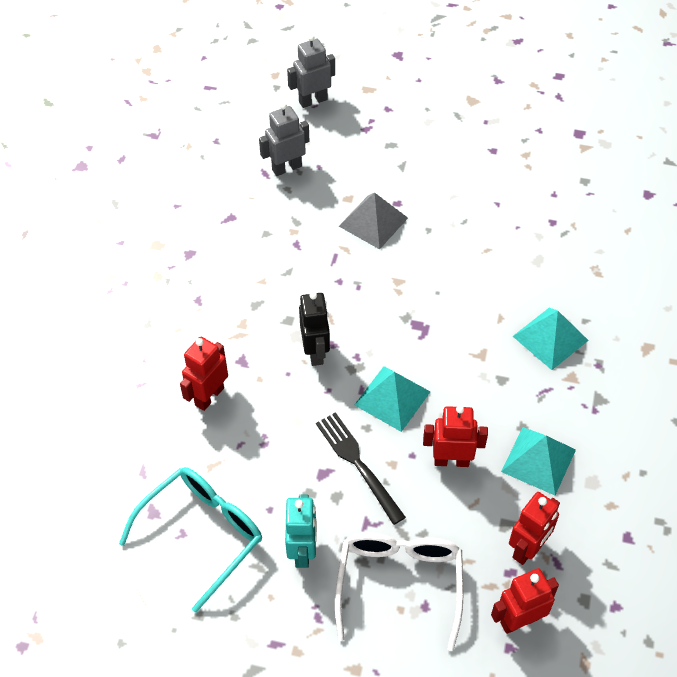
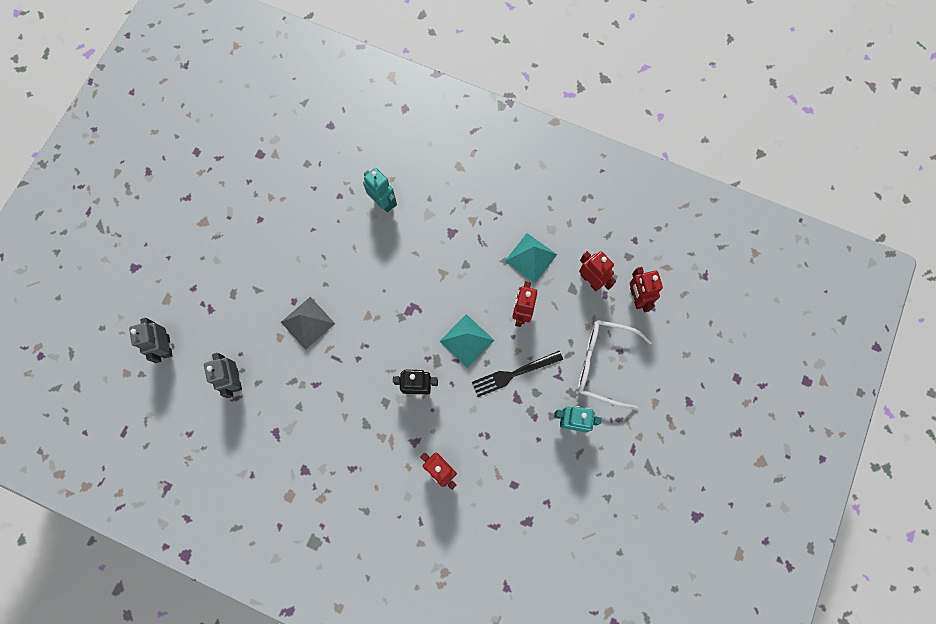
camera: 80 degrees left, 20 degrees up
turquoise glasses [119,467,262,613] -> none
turquoise pyramid [513,308,589,370] -> none
none -> turquoise robot [363,168,397,212]

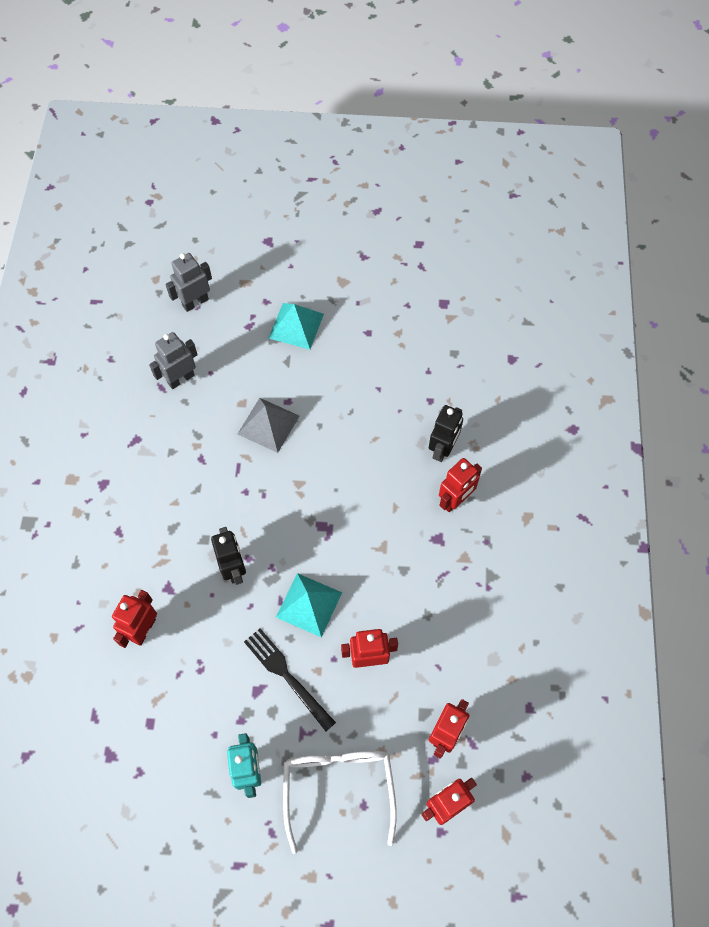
camera: 70 degrees right, 10 degrees down
turquoise robot [363,168,397,212] -> black robot [429,405,463,462]
turquoise pyramid [505,233,557,283] -> turquoise pyramid moved to [269,303,324,350]
none -> red robot [439,458,482,512]

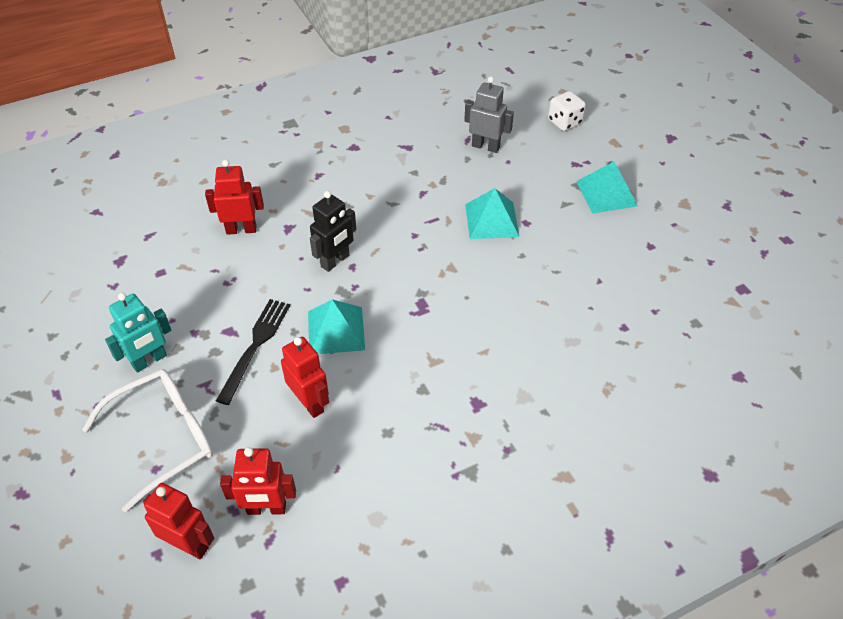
camera: 60 degrees right, 15 degrees down
grey robot [165,253,212,312] -> white dice [548,91,586,131]
grey pyramid [238,398,299,453] -> turquoise pyramid [465,188,519,239]
black robot [429,405,463,462] -> none
red robot [439,458,482,512] -> none

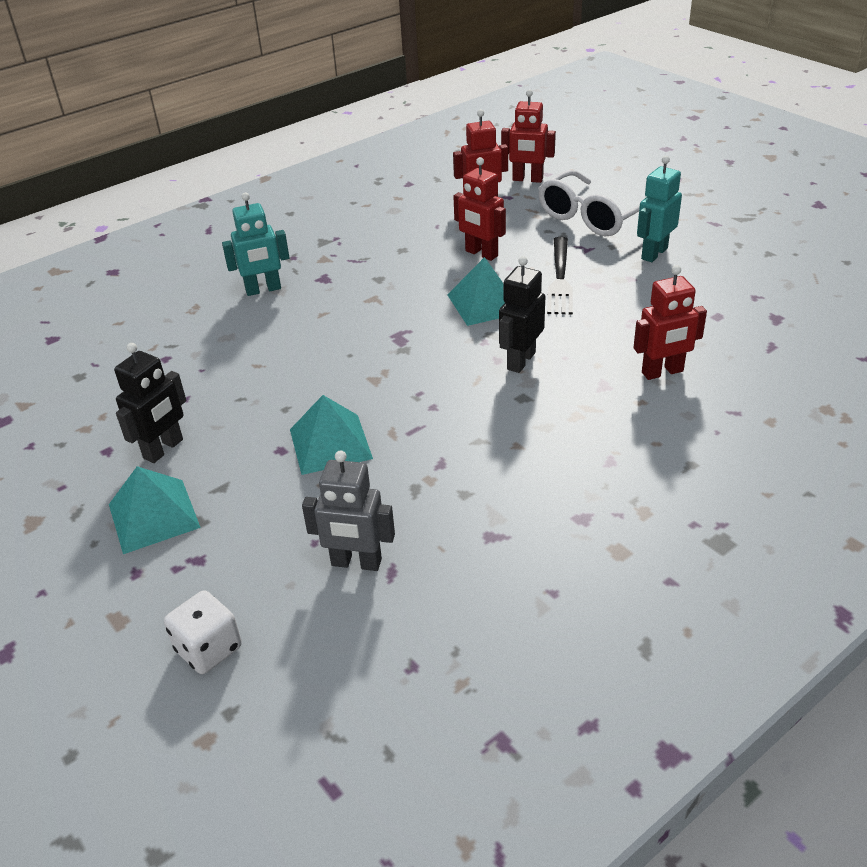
camera: 170 degrees right, 10 degrees down
none -> black robot [114,343,186,463]
none -> turquoise robot [222,193,289,296]

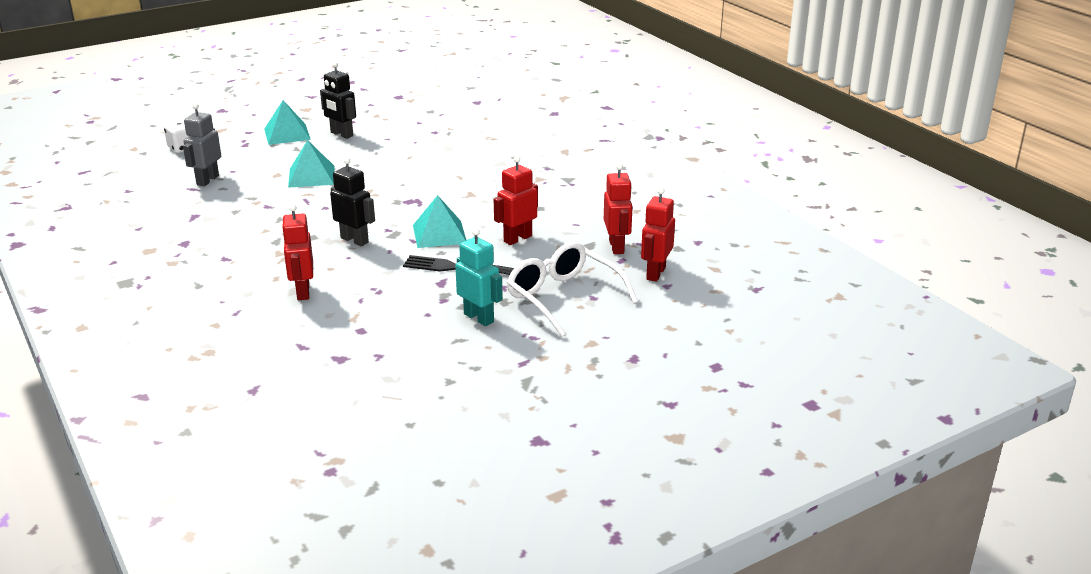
camera: 95 degrees right, 10 degrees down
turquoise robot [222,193,289,296] -> none

